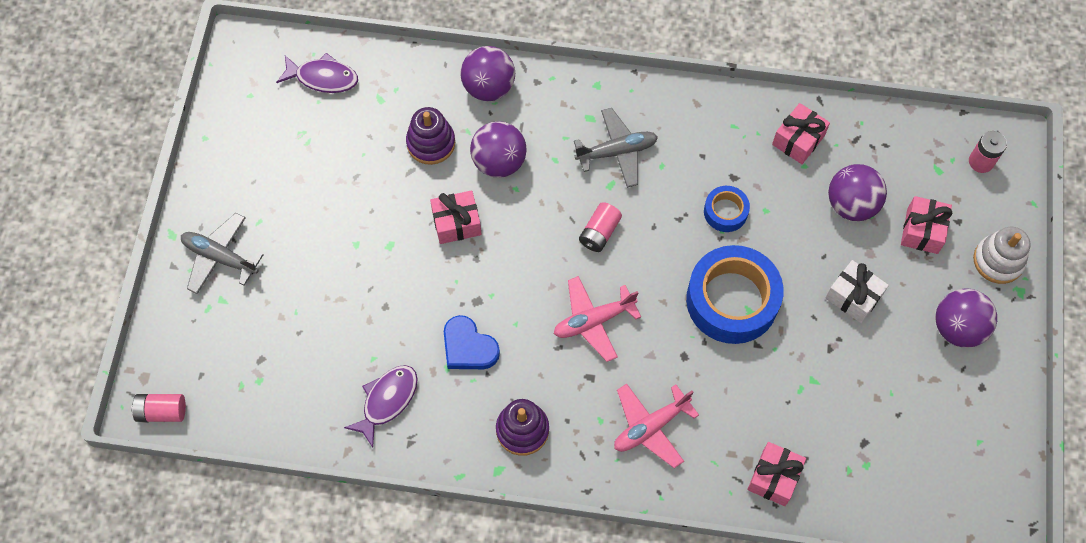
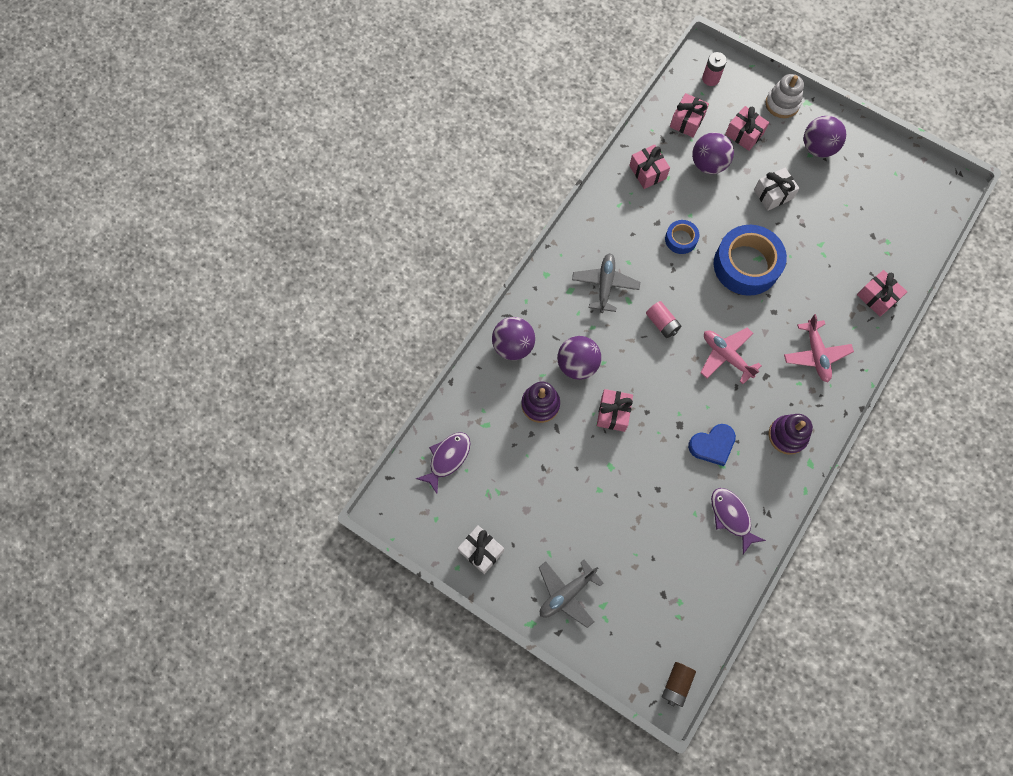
camera: 65 degrees left, 5 degrees up
pink battery [131,394,186,422] -> brown battery [662,662,696,707]
pink plane [554,276,641,362] -> pink plane turned 135 degrees clockwise [701,328,762,384]
none -> white gift [458,525,504,574]
none -> pink gift [670,93,709,137]

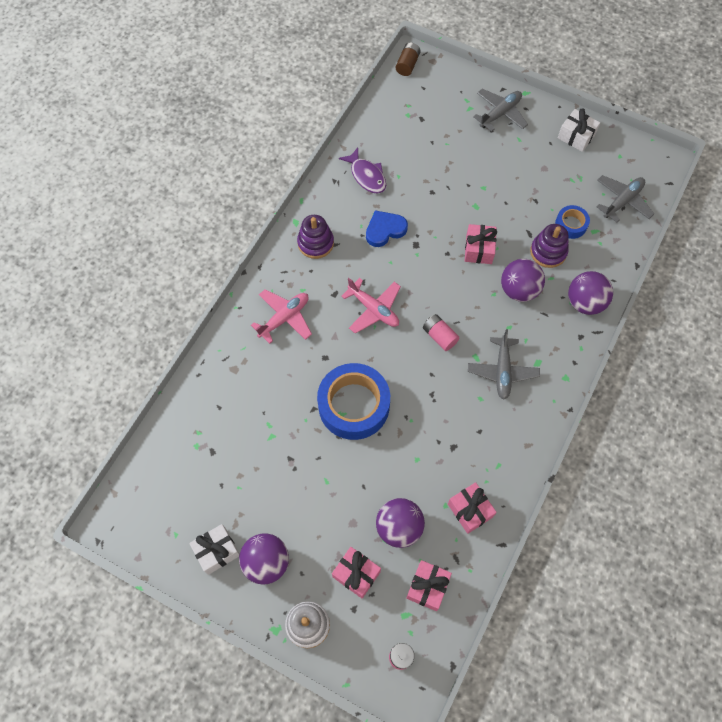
camera: 175 degrees right, 5 degrees down
purple fish [416,432,470,494] -> grey plane [596,175,654,222]
blue tape [665,220,699,254] -> blue tape moved to [555,205,590,239]
white gift [754,168,800,211] -> white gift moved to [189,524,239,575]
pink plane [784,314,854,382] -> pink plane turned 60 degrees clockwise [251,289,312,344]
pink gift [857,270,907,317] -> none

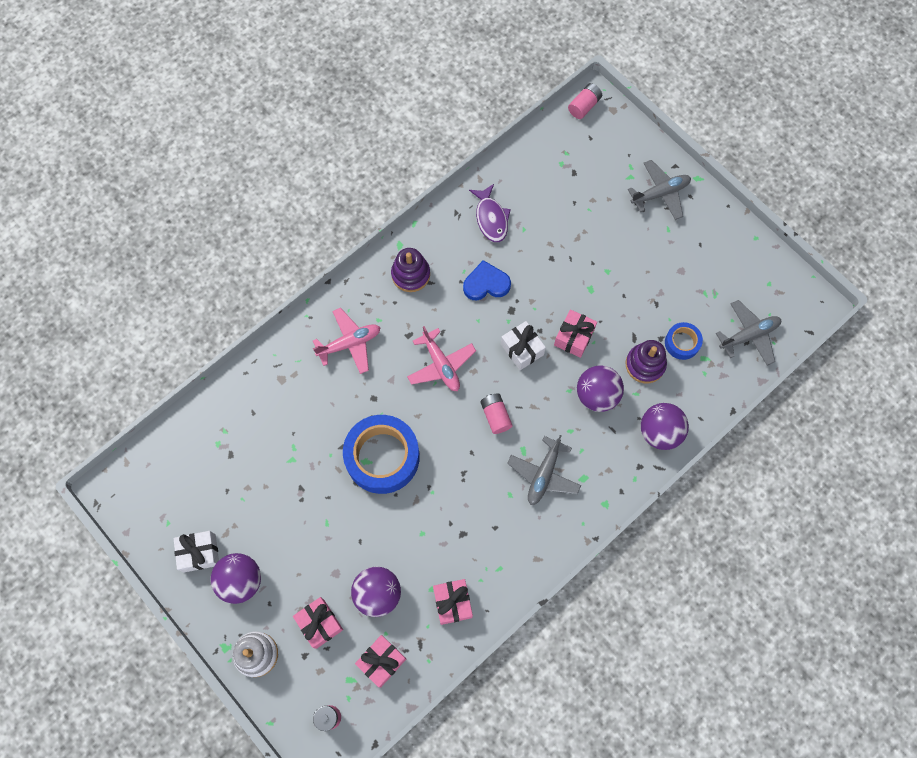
camera: 20 degrees right, 5 degrees up
brown battery [396,42,421,76] -> pink battery [568,83,602,119]
white gift [558,108,600,152] -> white gift moved to [501,321,546,370]

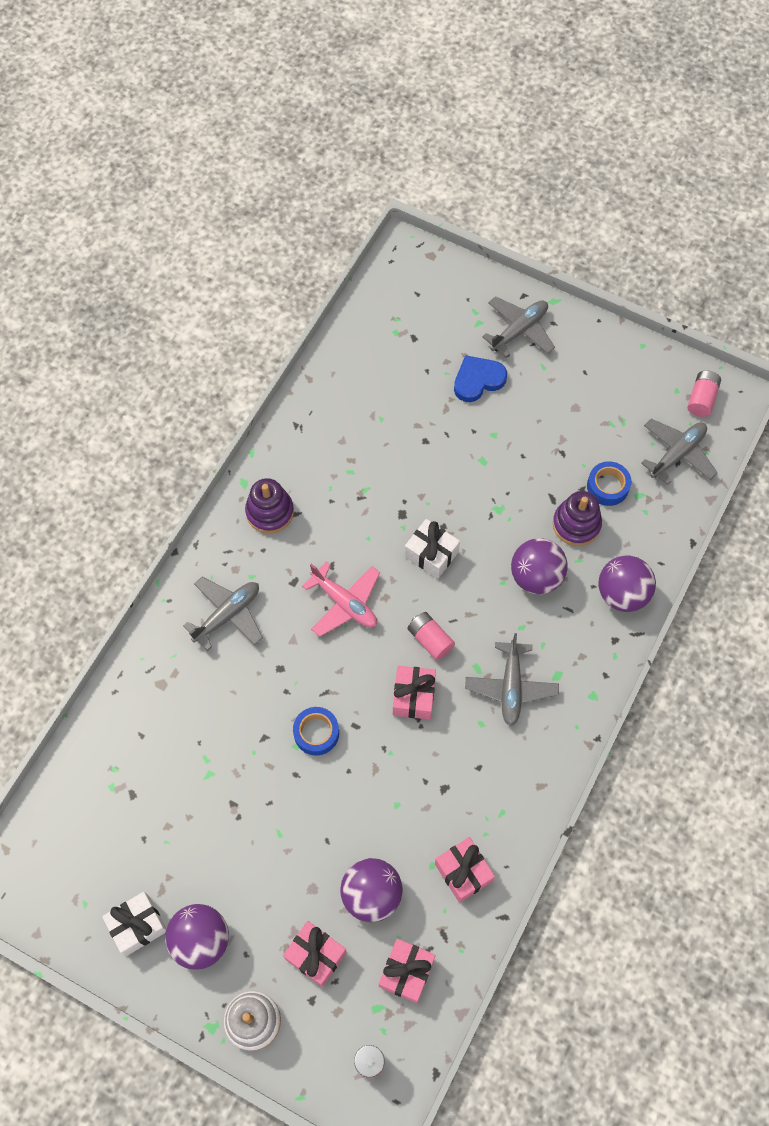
camera: 20 degrees left, 5 degrees down
pink plane [313,308,381,374] -> grey plane [183,577,263,651]
blue tape [343,415,420,494] -> blue tape [293,707,339,755], size x0.49
blue heart [463,260,511,300] -> blue heart moved to [454,355,507,402]
purple fish [469,184,511,242] -> none
pink gift [554,309,597,358] -> pink gift moved to [393,666,436,719]
pink battery [568,83,602,119] -> pink battery moved to [688,371,721,417]

